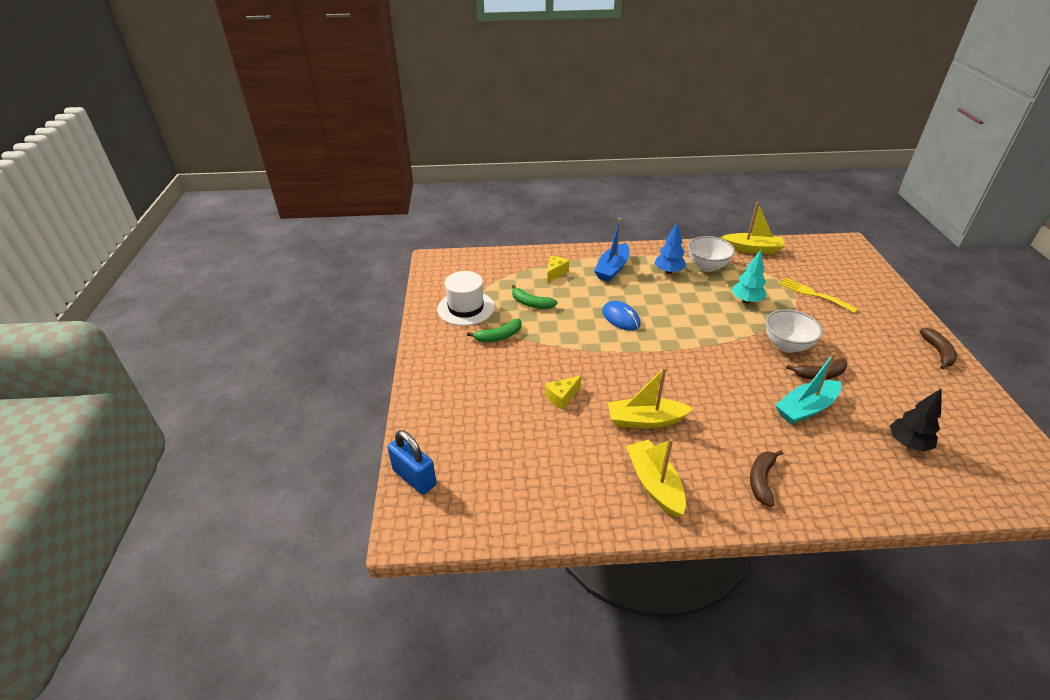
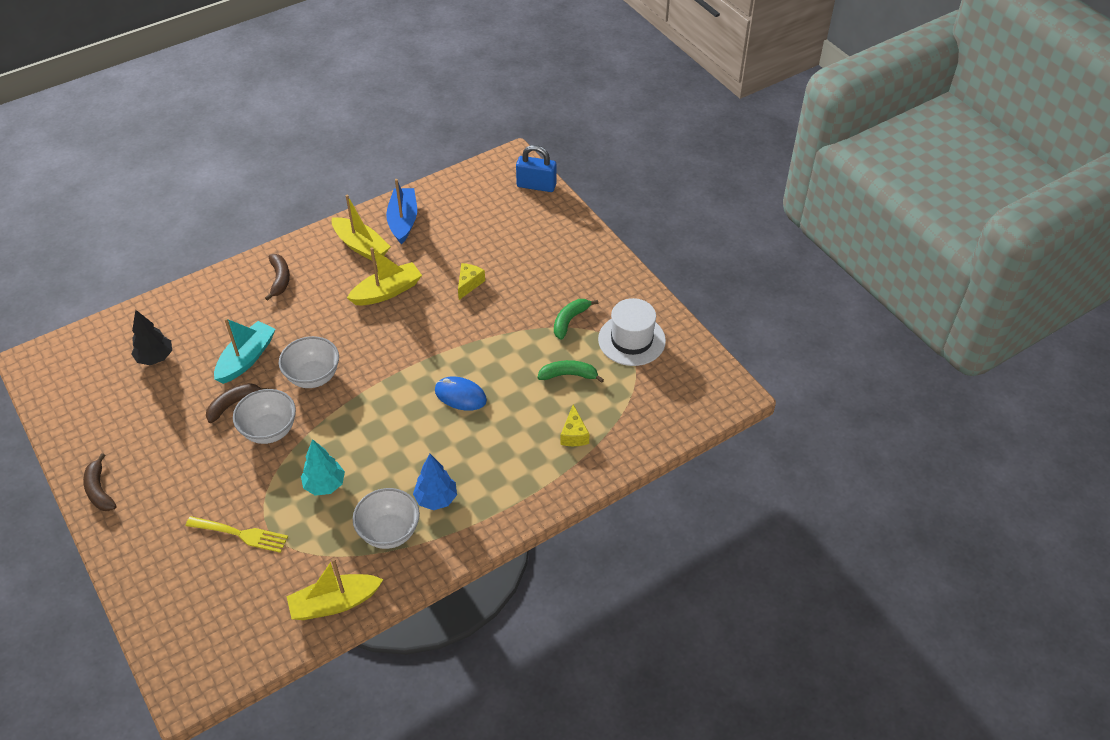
camera: 150 degrees right, 10 degrees up
blue boat [594,218,630,282] -> blue boat moved to [386,179,417,244]
none -> white bowl [279,336,339,388]

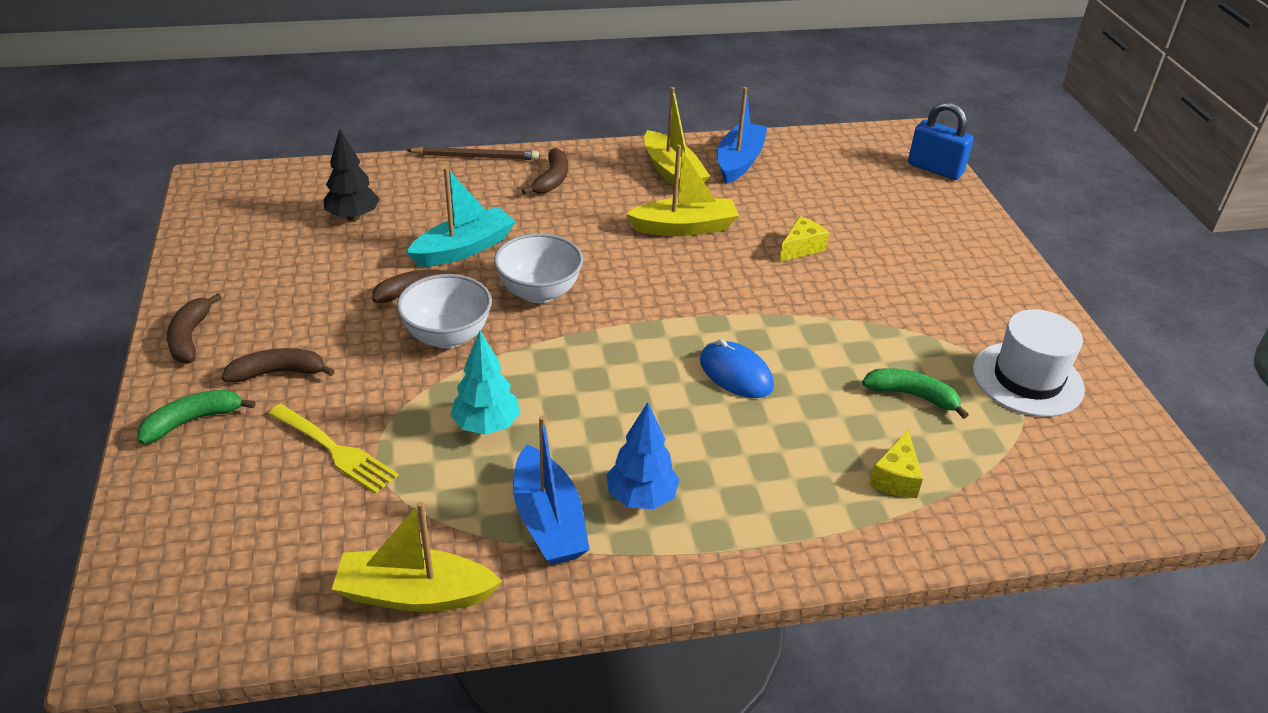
camera: 20 degrees right, 10 degrees down
white bowl [353,488,420,549] -> blue boat [513,416,590,565]
green banana [554,299,598,340] -> green banana moved to [137,390,256,444]
none -> brown banana [222,348,335,382]
none -> brown pencil [406,146,539,160]

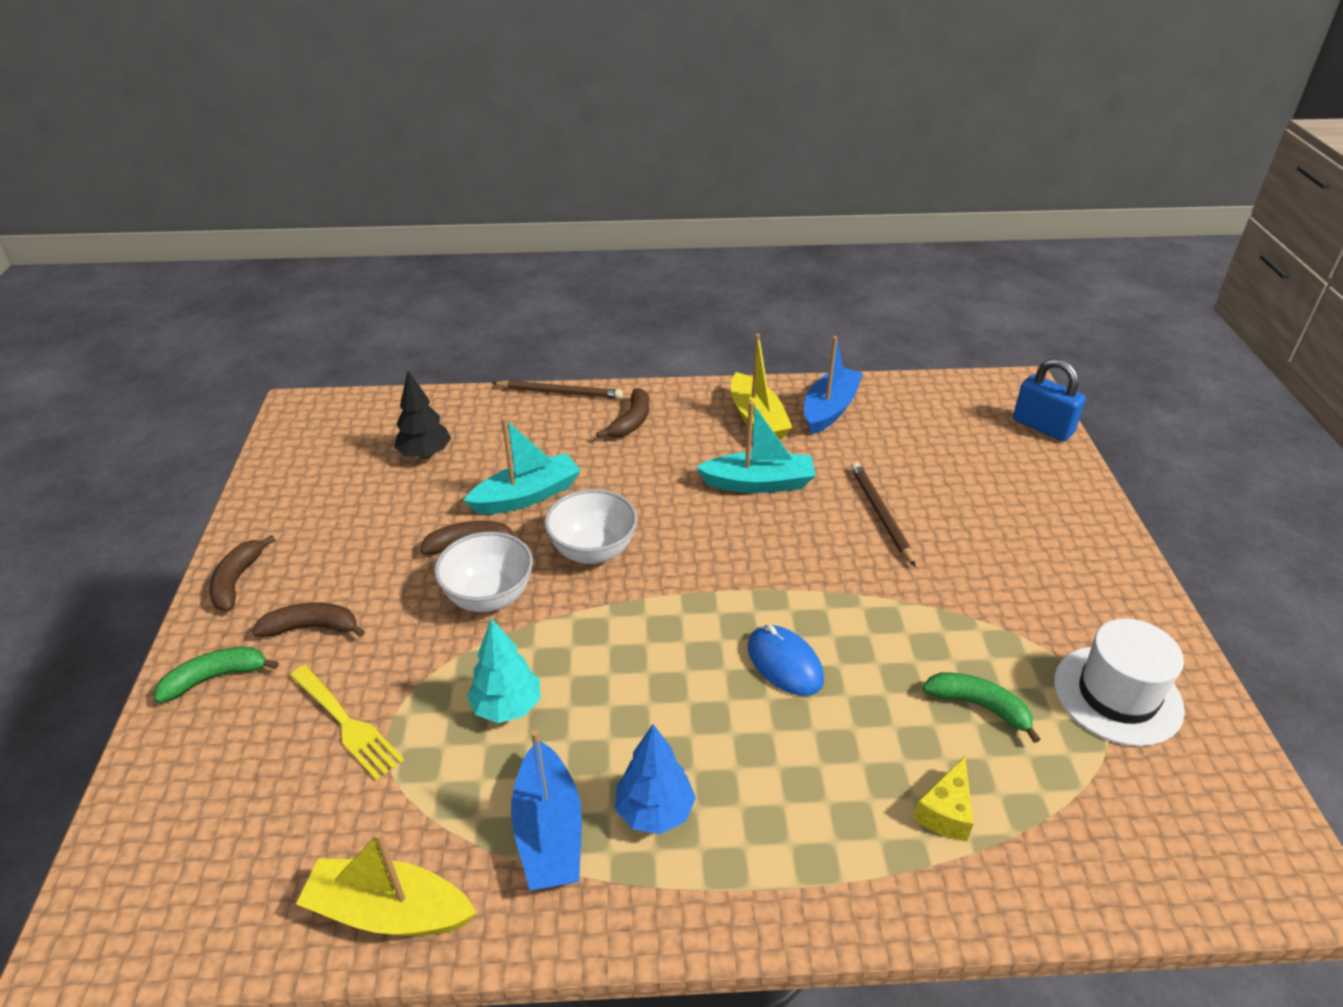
camera: 10 degrees right, 0 degrees up
yellow boat [626,144,739,236] -> turquoise boat [696,401,816,493]
yellow cheese [779,216,829,262] -> brown pencil [851,462,916,567]

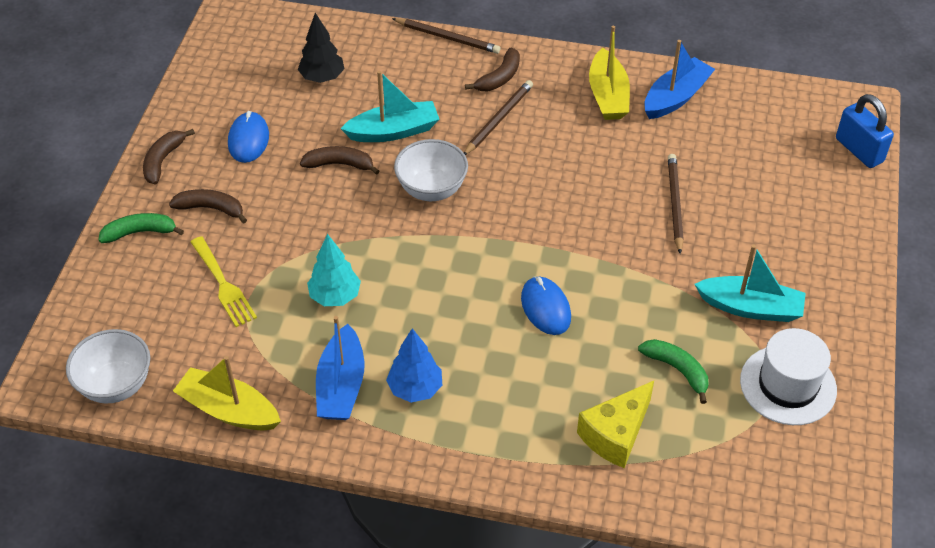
camera: 15 degrees right, 10 degrees up
white bowl [434,531,533,612] -> white bowl moved to [66,329,150,404]
turquoise boat [696,401,816,493] -> turquoise boat moved to [694,245,806,322]
yellow cheese [913,757,974,841] -> yellow cheese [577,381,654,468], size x1.56
none -> blue mouse [228,111,269,163]
none -> brown pencil [464,80,533,155]

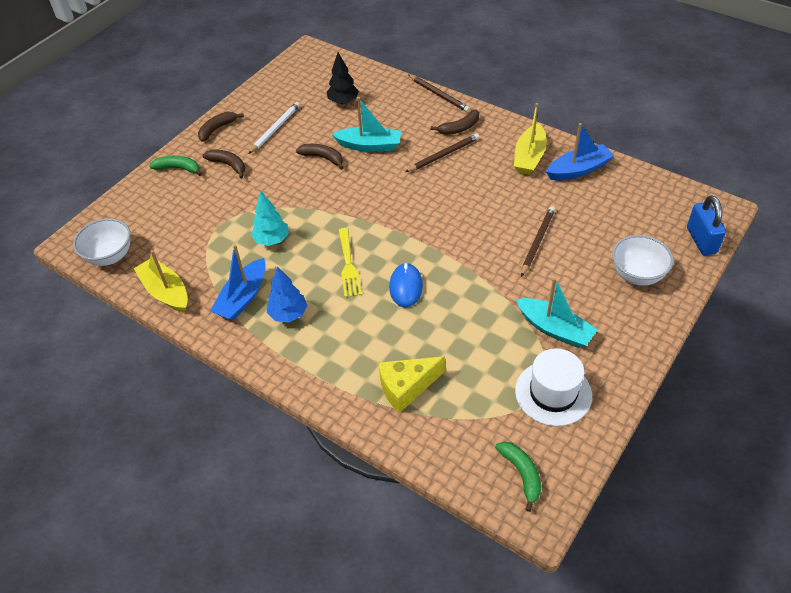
camera: 25 degrees right, 0 degrees up
yellow fork [191,236,257,327] -> yellow fork moved to [339,228,362,297]
blue mouse [228,111,269,163] -> white pencil [249,102,300,154]
white bowl [394,139,468,201] -> white bowl moved to [612,235,674,286]
green banana [638,339,708,404] -> green banana moved to [495,442,541,512]

